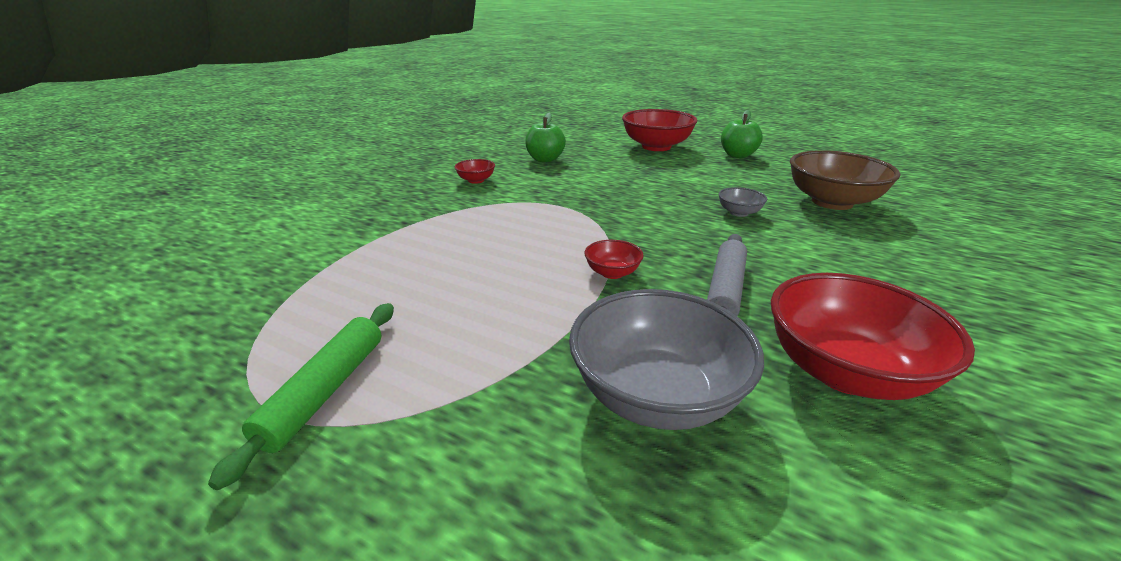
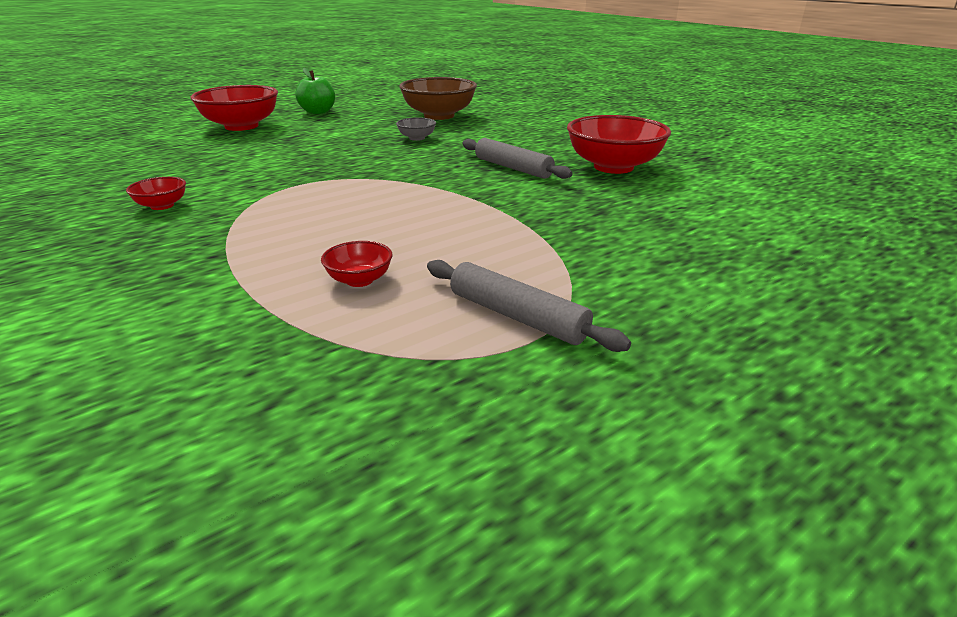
camera: 65 degrees left, 0 degrees up
green rolling pin [208,303,394,490] -> grey rolling pin [427,260,631,352]
green apple [525,113,566,162] -> none
grey bowl [569,289,764,430] -> none
red bowl [585,240,644,279] -> red bowl moved to [321,241,392,287]

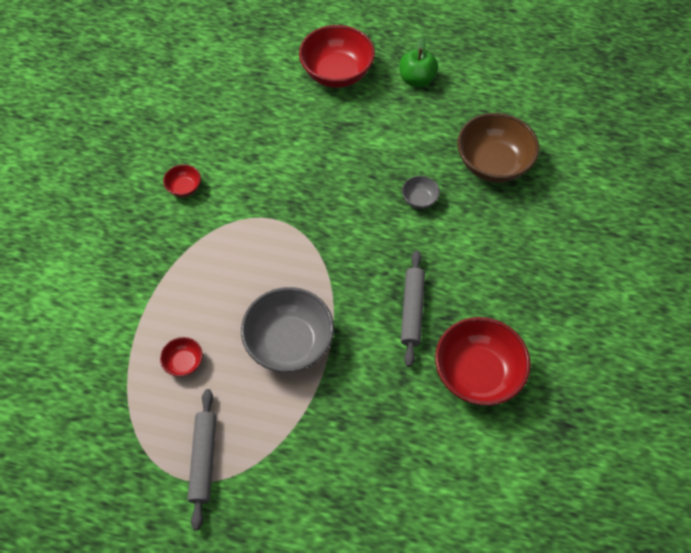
camera: 50 degrees right, 30 degrees up
none -> grey bowl [241,287,334,372]

